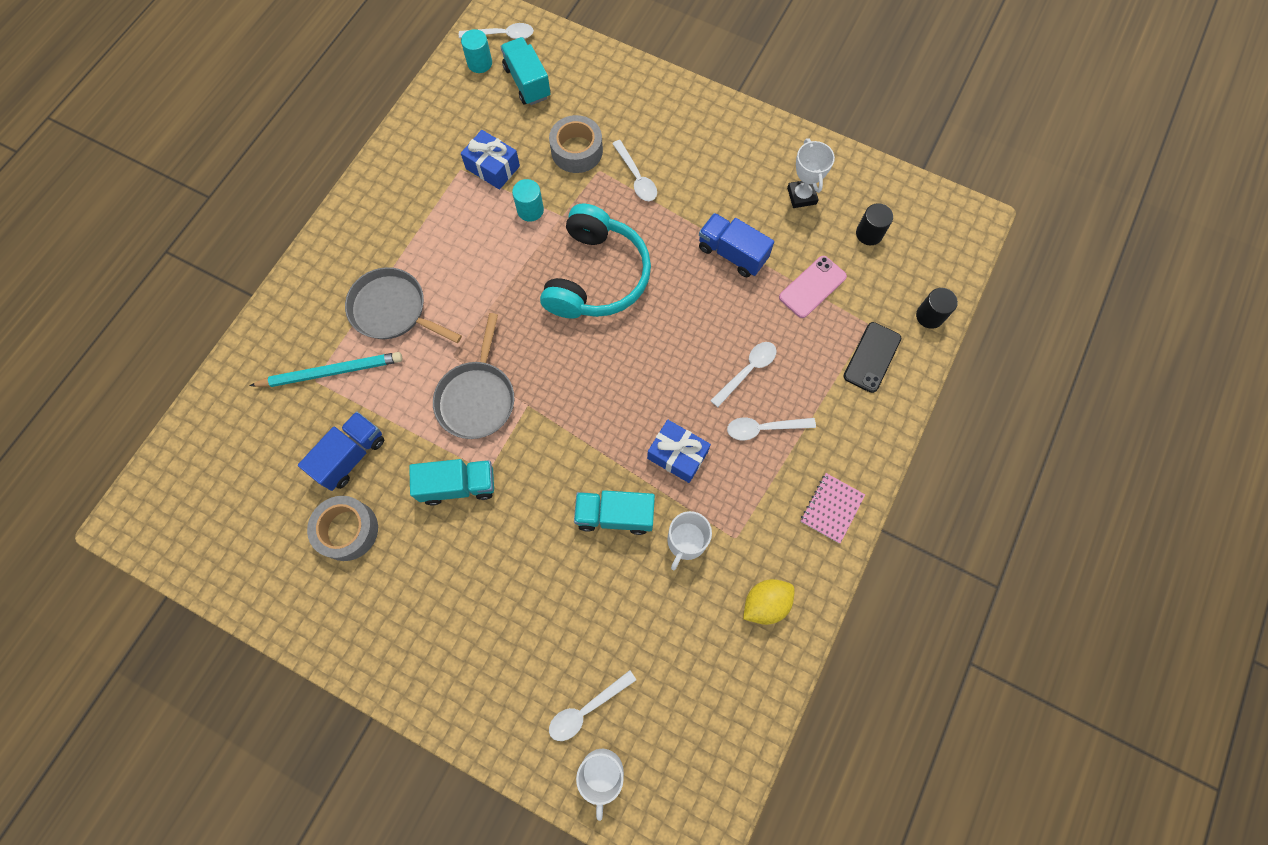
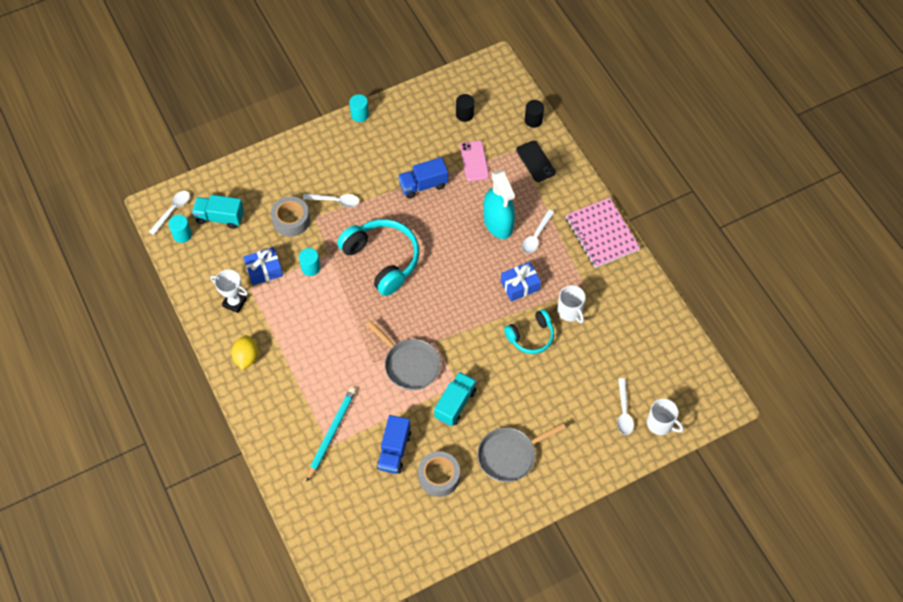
camera: 55 degrees left, 10 degrees down
blue truck [298,411,384,491] -> blue truck turned 150 degrees counterclockwise [377,415,411,474]
grey pan [345,267,462,343] -> grey pan moved to [477,423,566,482]
turquoise truck [574,490,655,535] -> turquoise headphones [504,309,554,354]
white spoon [710,342,777,407] -> turquoise spray bottle [483,170,515,239]
yellow lemon [743,579,795,625] -> yellow lemon moved to [231,335,258,370]
white trophy [787,138,835,208] -> white trophy moved to [210,270,248,313]
pink notebook [800,473,865,544] -> pink notebook [566,198,640,268], size x1.83
none -> turquoise cylinder [349,94,369,122]

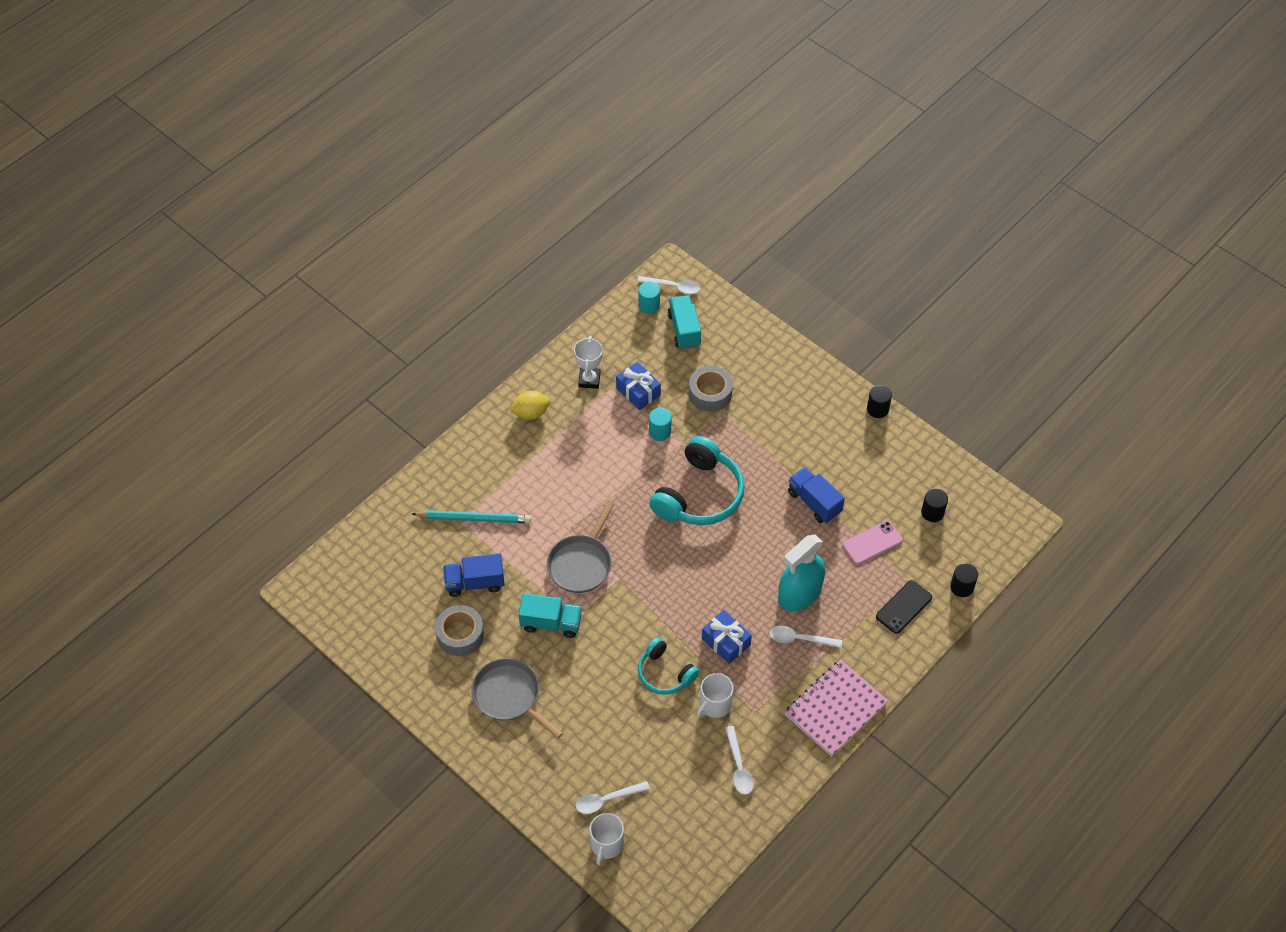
camera: 70 degrees right, 5 degrees down
white spoon [303,194,359,207] -> white spoon moved to [725,726,754,794]
turquoise cylinder [349,94,369,122] -> black cylinder [867,385,892,418]

